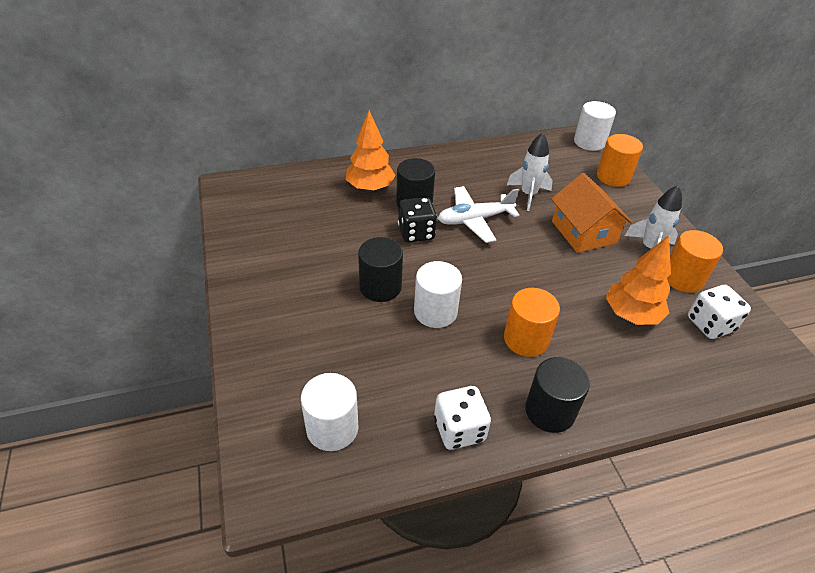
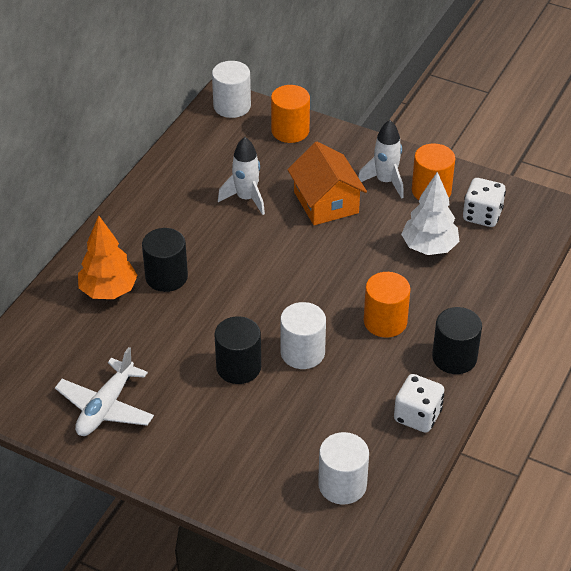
camera: 45 degrees left, 0 degrees up
black dice [398,197,437,243] -> none
white plane [438,186,519,243] -> white plane moved to [55,347,154,436]
orange house [551,173,632,253] -> orange house turned 45 degrees clockwise [287,142,367,225]
orange tree [606,236,671,325] -> white tree [401,172,460,255]

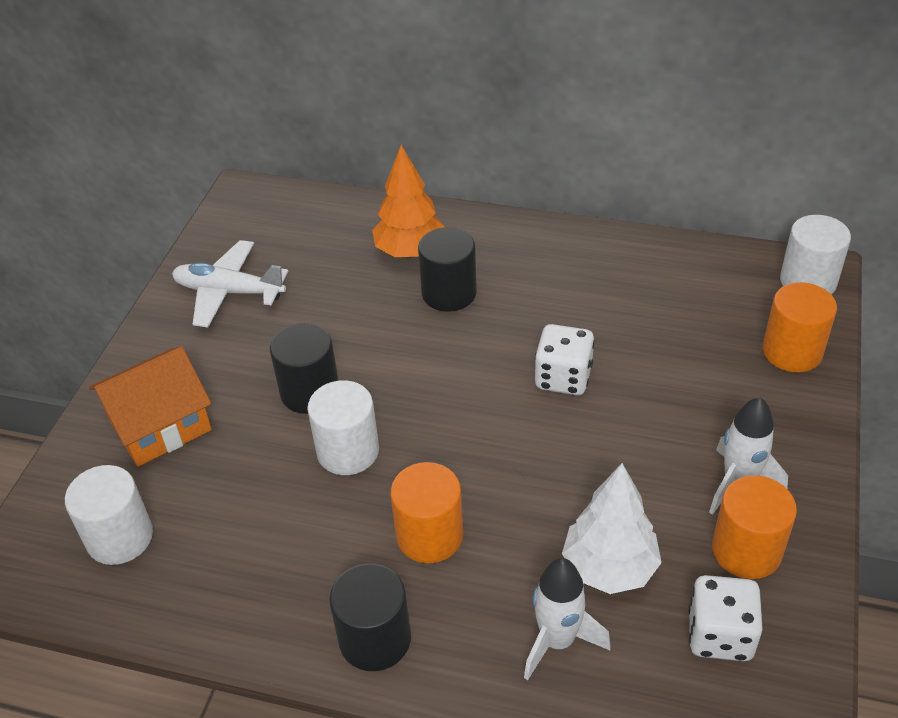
camera: 80 degrees right, 0 degrees up
white rocket [218,137,265,215] -> white rocket moved to [524,558,611,680]
orange house [287,142,367,225] -> orange house moved to [89,346,212,467]
white dice [394,374,444,433] -> white dice moved to [535,324,595,395]

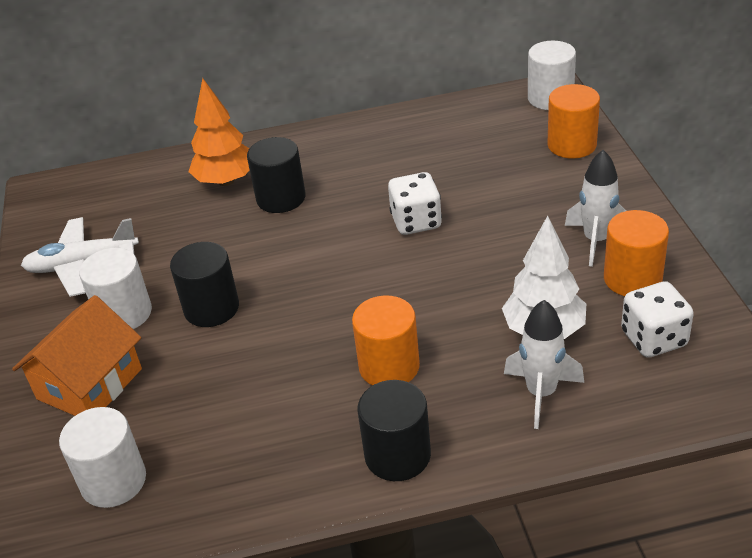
camera: 25 degrees left, 5 degrees down
white cylinder [307,380,379,475] -> white cylinder moved to [79,248,152,329]

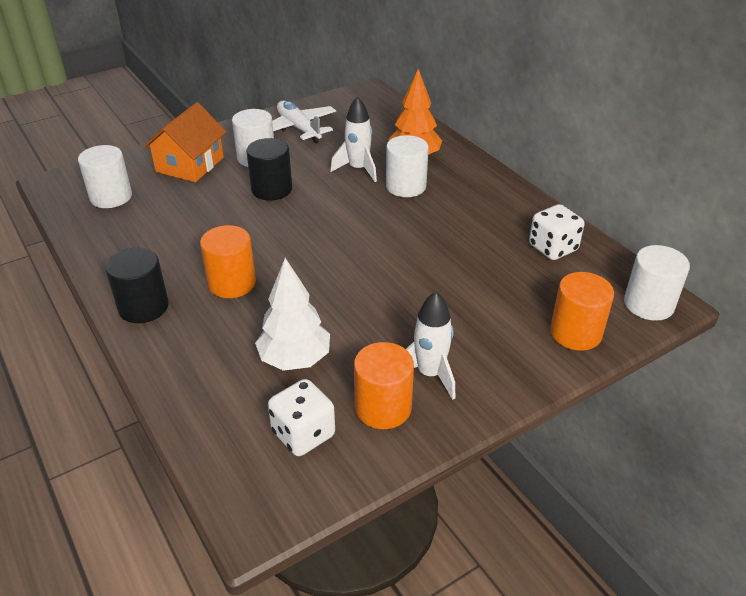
camera: 65 degrees right, 0 degrees up
orange house [12,295,142,416] -> orange house turned 75 degrees counterclockwise [143,102,227,182]
black cylinder [247,137,306,213] -> white cylinder [386,135,429,197]
white dice [388,172,442,235] -> white dice moved to [529,204,585,260]
white rocket [504,300,584,429] -> white rocket moved to [330,96,377,182]

